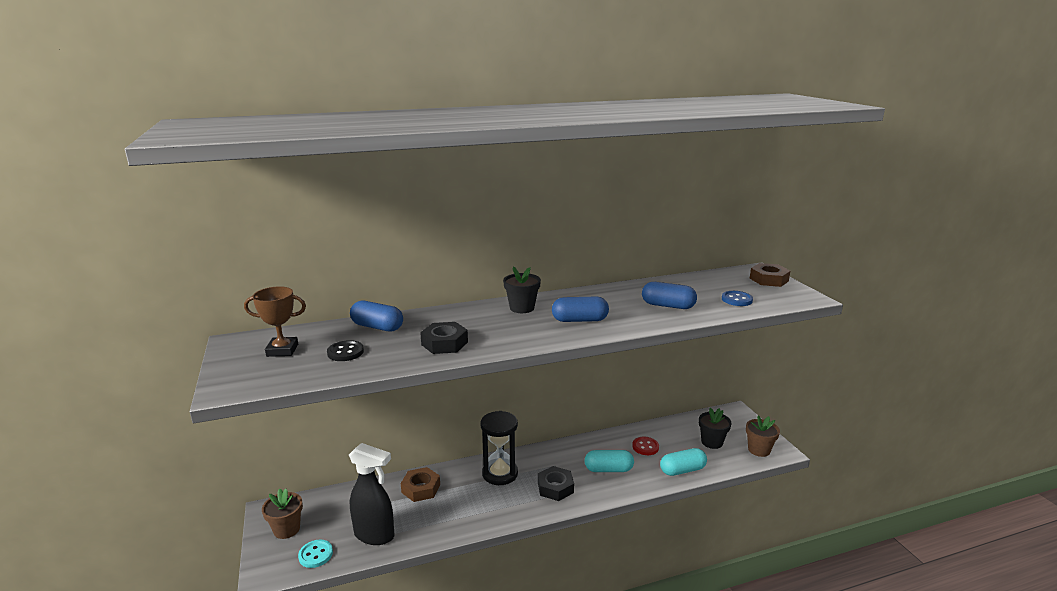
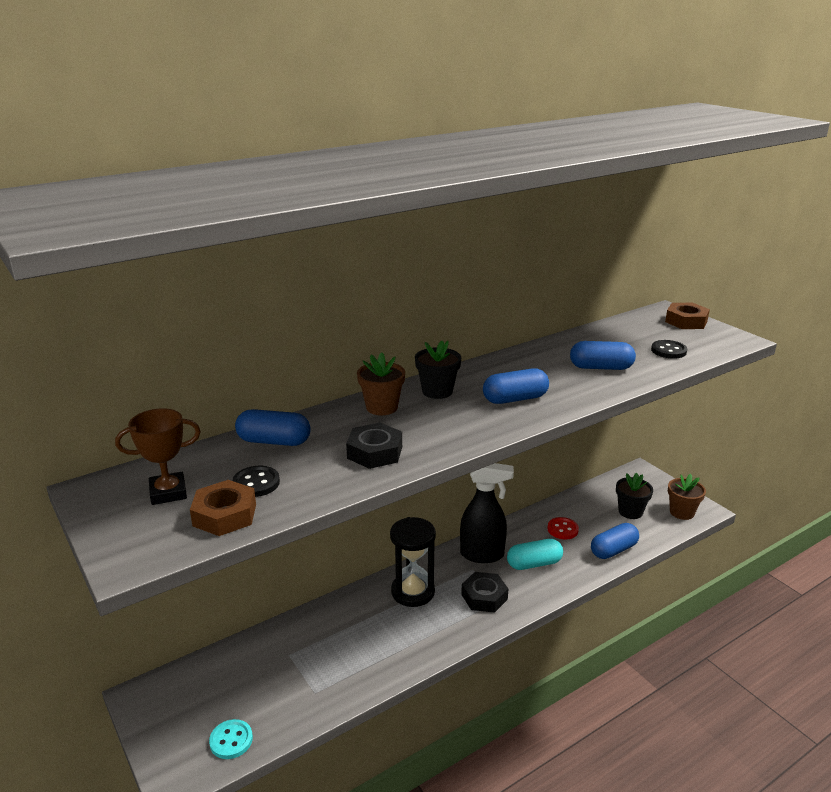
camera: 15 degrees left, 5 degrees up
brown flower pot [262,488,303,539] -> brown flower pot moved to [357,352,405,415]
black spray bottle [349,443,394,545] -> black spray bottle moved to [460,463,514,563]
brown nut [401,467,440,502] -> brown nut moved to [190,480,256,536]
turquoise capsule [660,448,707,476] -> blue capsule [591,523,639,559]
blue button [722,291,753,306] -> black button [651,340,687,359]

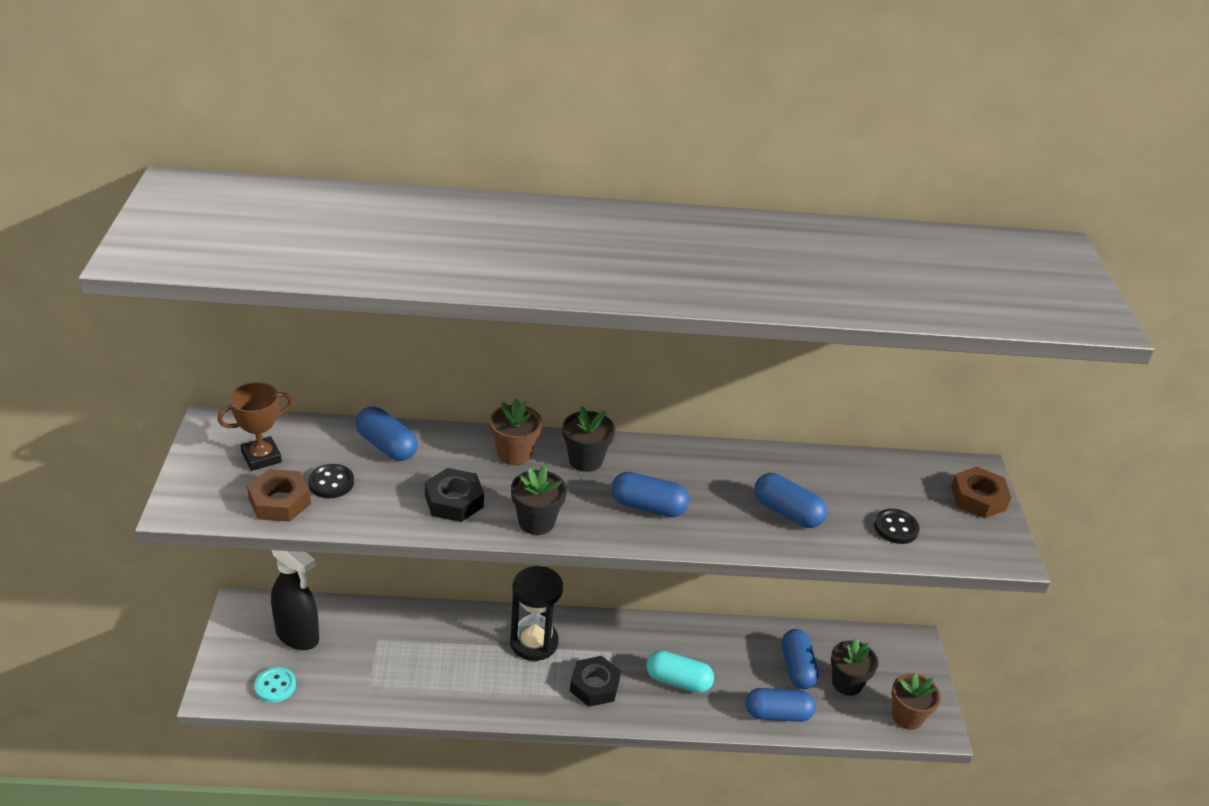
camera: 30 degrees right, 10 degrees up
brown trophy [115,408,201,505] -> brown trophy turned 45 degrees counterclockwise [218,382,293,471]
black spray bottle [460,463,514,563] -> black spray bottle moved to [271,550,319,650]
red button [547,517,579,539] -> none
none -> black flower pot [511,465,567,535]
none -> blue capsule [782,629,819,689]

